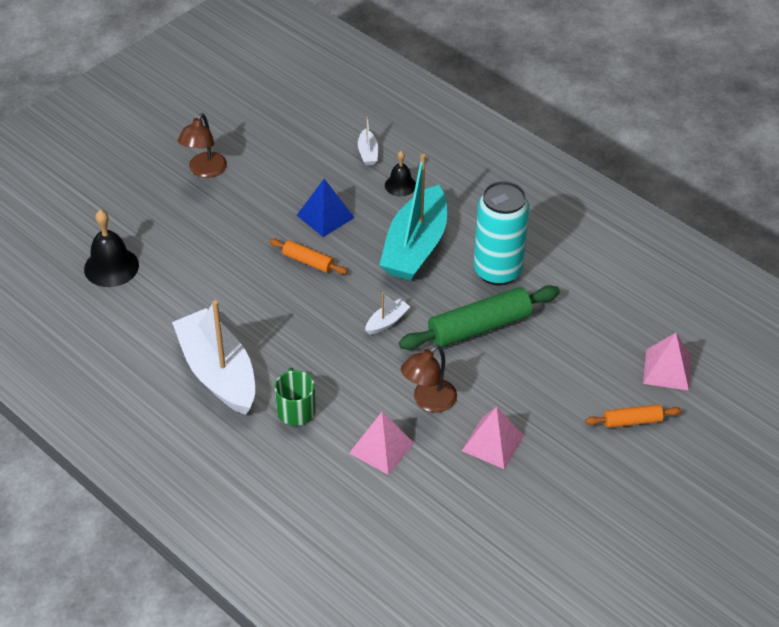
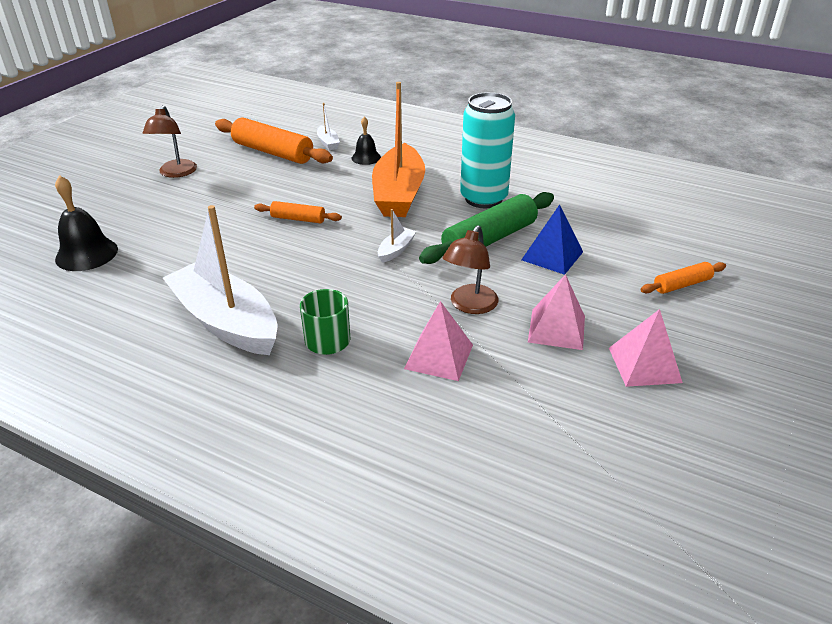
camera: 15 degrees left, 10 degrees down
blue pyramid [297,179,355,237] -> blue pyramid moved to [521,204,583,275]
turquoise boat [379,154,447,281] -> orange boat [372,82,425,217]
pink pyramid [643,333,691,391] -> pink pyramid moved to [609,309,683,387]
none -> orange rolling pin [215,118,333,164]

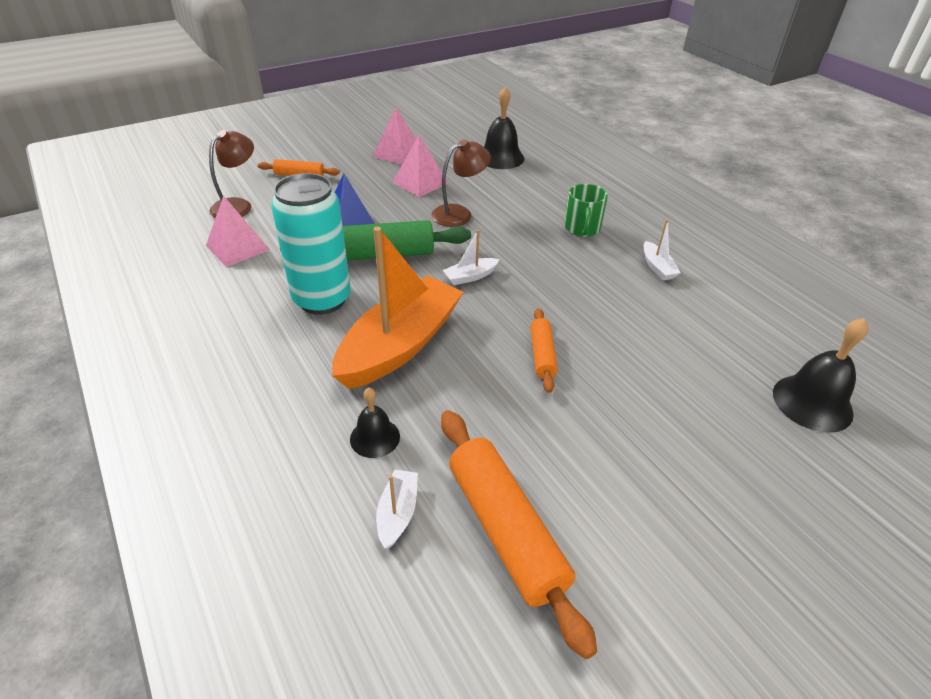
camera: 150 degrees left, 5 degrees up
brown lamp [143,105,197,178] -> brown lamp moved to [209,130,254,218]
white boat [163,205,278,355] -> white boat [644,219,681,280], size x0.41
orange rolling pin [254,201,342,223] -> orange rolling pin turned 45 degrees clockwise [530,308,558,393]
pink pyramid [404,301,473,381] -> pink pyramid moved to [206,195,270,267]
none -> black bell [484,87,524,169]

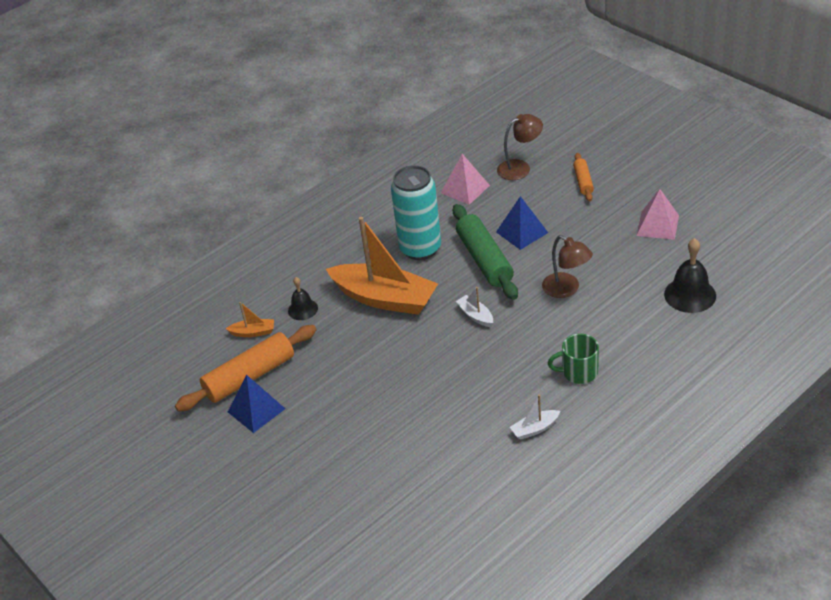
camera: 85 degrees right, 0 degrees up
brown lamp [209,130,254,218] -> brown lamp turned 45 degrees counterclockwise [497,114,543,180]
white boat [376,470,418,549] -> orange boat [226,302,274,337]
pink pyramid [392,135,448,197] -> none
orange rolling pin [530,308,558,393] -> none
black bell [773,318,868,433] -> none
none -> blue pyramid [228,375,285,433]

